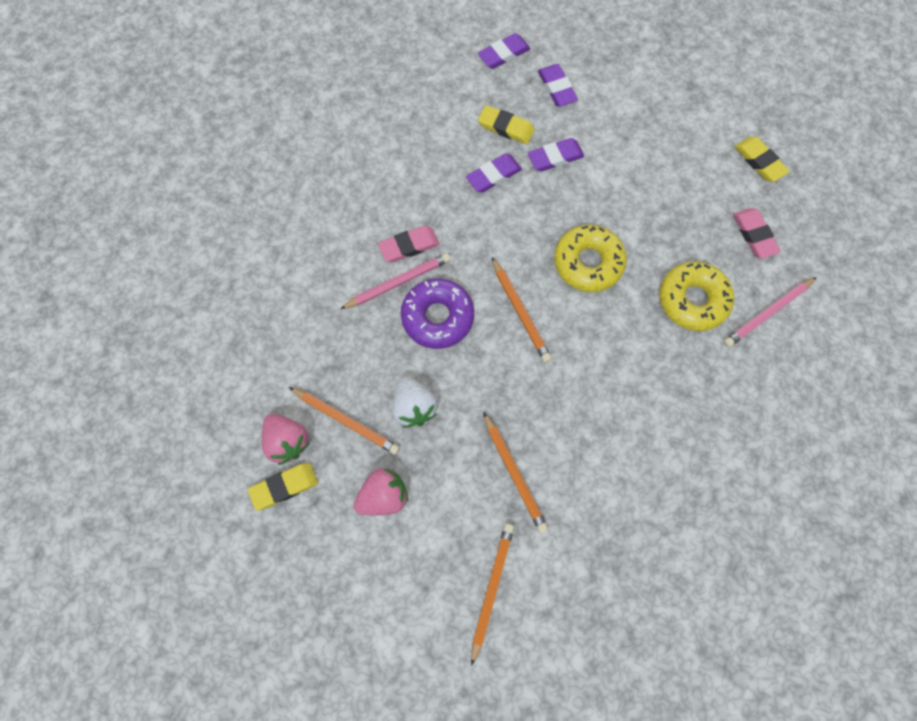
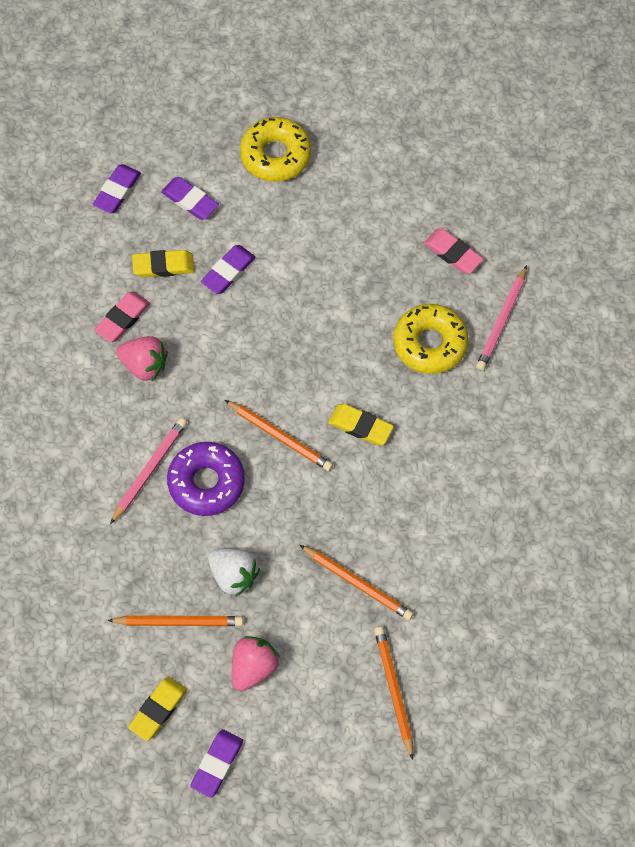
camera: 30 degrees left, 5 degrees down
pink strawberry [262,414,309,465] -> pink strawberry moved to [116,336,168,381]
pink eraser [378,226,439,262] -> pink eraser moved to [94,291,150,342]
purple eraser [466,153,522,193] -> purple eraser moved to [190,729,243,798]
yellow donut [554,225,627,292] -> yellow donut moved to [240,117,311,182]
yellow eraser [735,137,790,182] -> yellow eraser moved to [328,404,394,445]

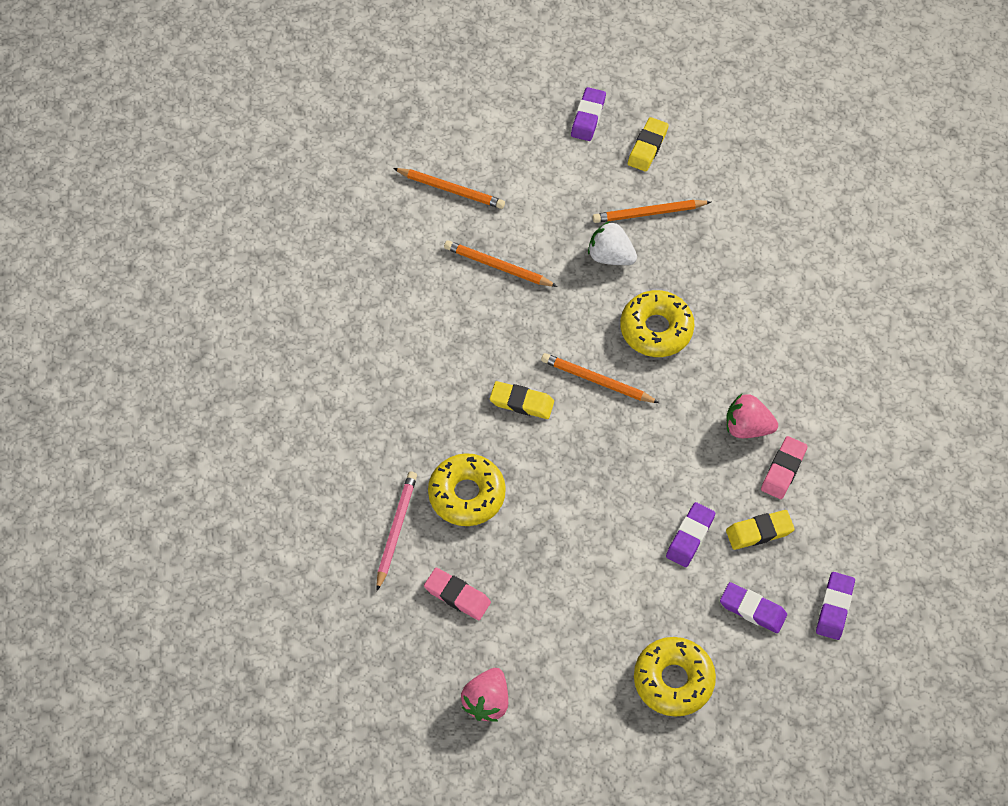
camera: 170 degrees right, 5 degrees down
pink pencil [110,418,187,524] -> none
purple donut [167,442,245,516] -> yellow donut [620,290,694,357]
pink strawberry [232,636,279,691] -> pink strawberry moved to [461,668,508,722]
orange pencil [374,627,413,760] -> orange pencil turned 45 degrees counterclockwise [393,168,505,209]

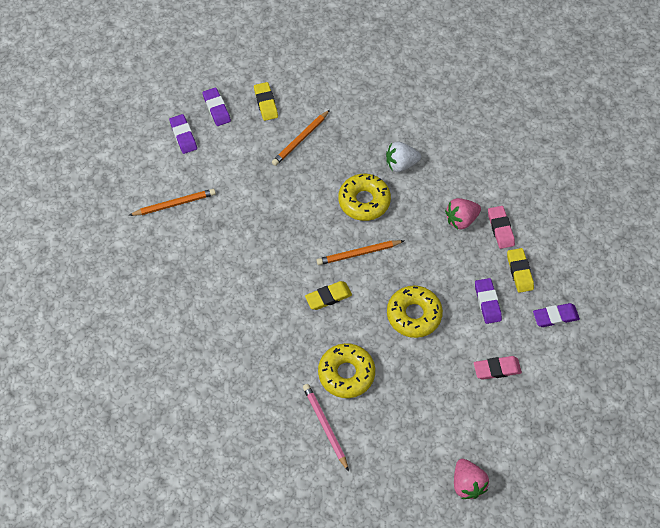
camera: 40 degrees left, 0 degrees up
pink eraser [424,568,491,620] -> pink eraser moved to [474,356,522,380]
orange pencil [444,240,558,287] -> none
white strawberry [588,221,637,265] -> white strawberry moved to [386,141,421,172]
yellow donut [634,637,716,717] -> yellow donut moved to [387,285,443,338]
yellow eraser [726,510,795,550] -> yellow eraser turned 45 degrees counterclockwise [507,248,534,293]
purple eraser [816,572,855,640] -> purple eraser moved to [169,114,197,154]

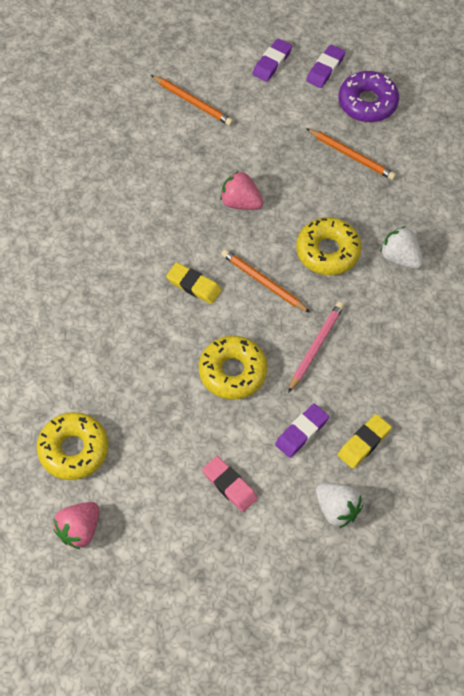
camera: 55 degrees right, 0 degrees up
yellow eraser [254,82,278,121] -> purple donut [339,71,399,122]
orange pencil [272,110,330,166] -> orange pencil turned 150 degrees counterclockwise [306,128,396,180]
pink pencil [303,384,349,471] -> pink pencil moved to [288,302,344,393]
yellow donut [318,343,375,398] -> yellow donut moved to [37,412,109,480]
pink strawberry [445,198,481,229] -> pink strawberry moved to [220,171,263,210]
pink eraser [488,206,515,249] -> none
purple eraser [533,303,580,327] -> white strawberry [316,483,363,528]

